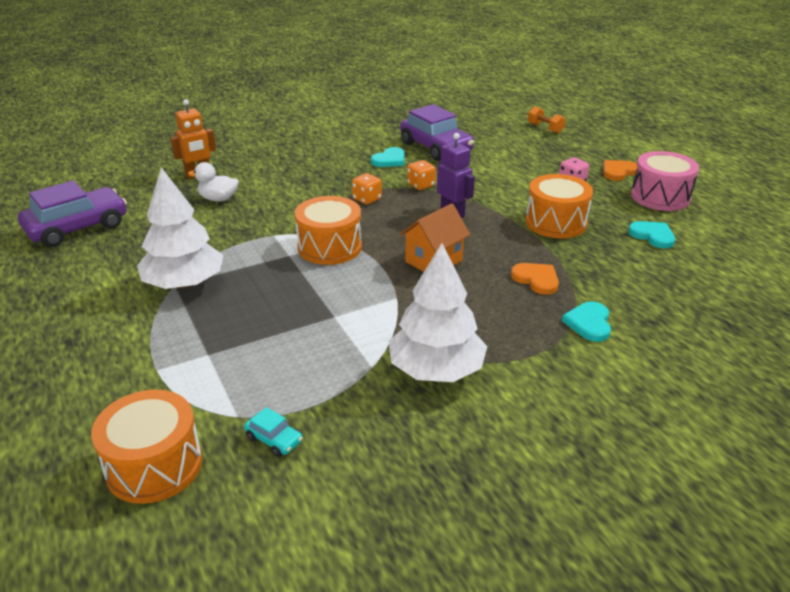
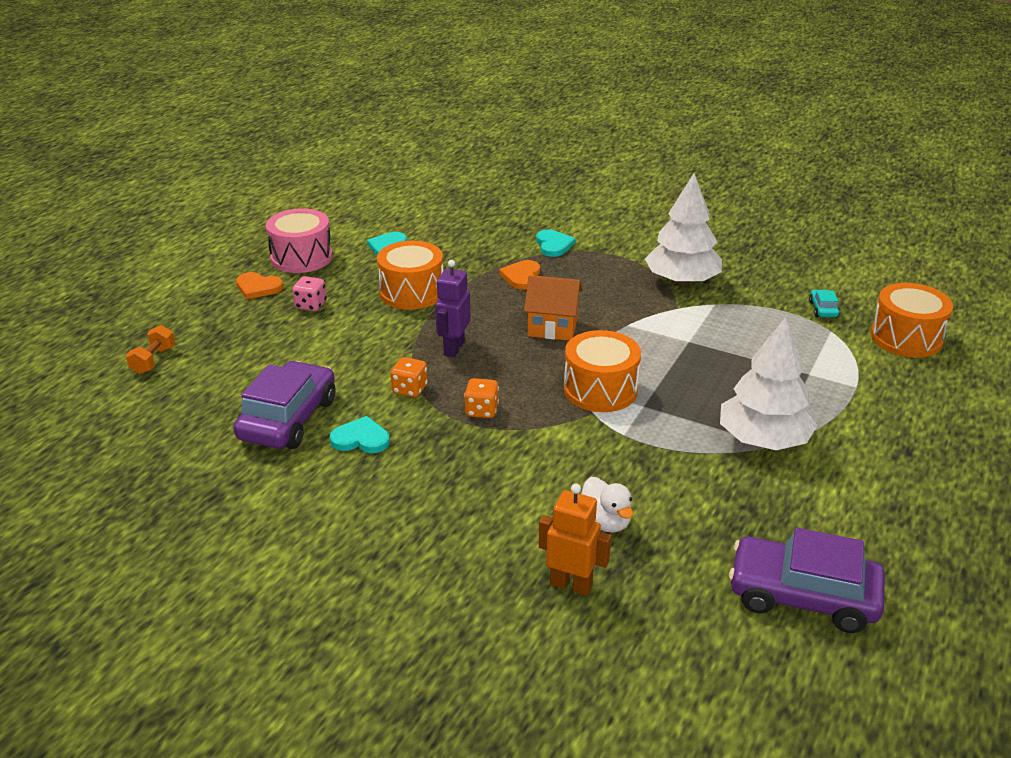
camera: 125 degrees left, 0 degrees up
turquoise heart [562,301,611,342] -> turquoise heart turned 75 degrees counterclockwise [536,230,575,257]

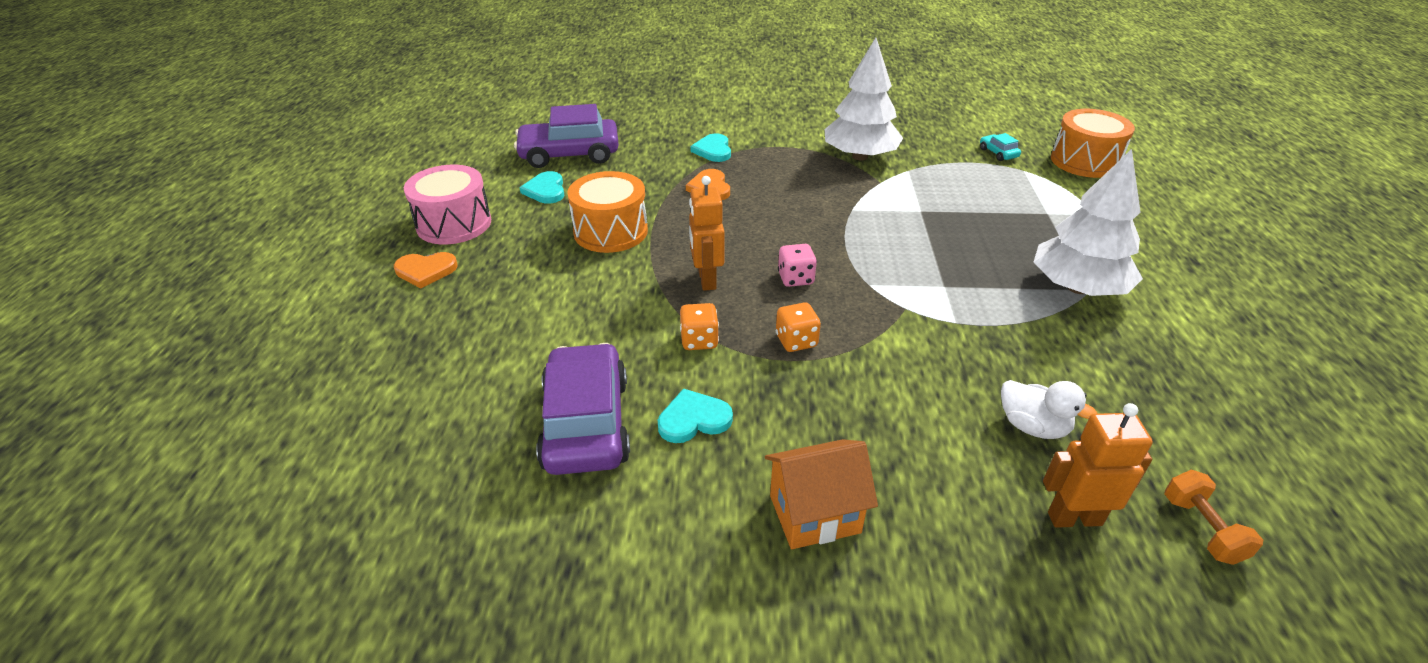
camera: 25 degrees left, 5 degrees up
orange dumbbell [126,325,175,374] -> orange dumbbell moved to [1164,470,1263,565]
pink dice [292,276,327,311] -> pink dice moved to [778,244,817,287]
purple robot [435,260,471,357] -> orange robot [689,176,725,291]
orange house [524,275,582,340] -> orange house moved to [765,439,878,549]
turquoise heart [536,230,575,257] -> turquoise heart turned 150 degrees counterclockwise [690,133,731,162]
orange drum [564,330,641,412] -> none
purple car [729,528,885,633] -> purple car moved to [514,104,619,168]

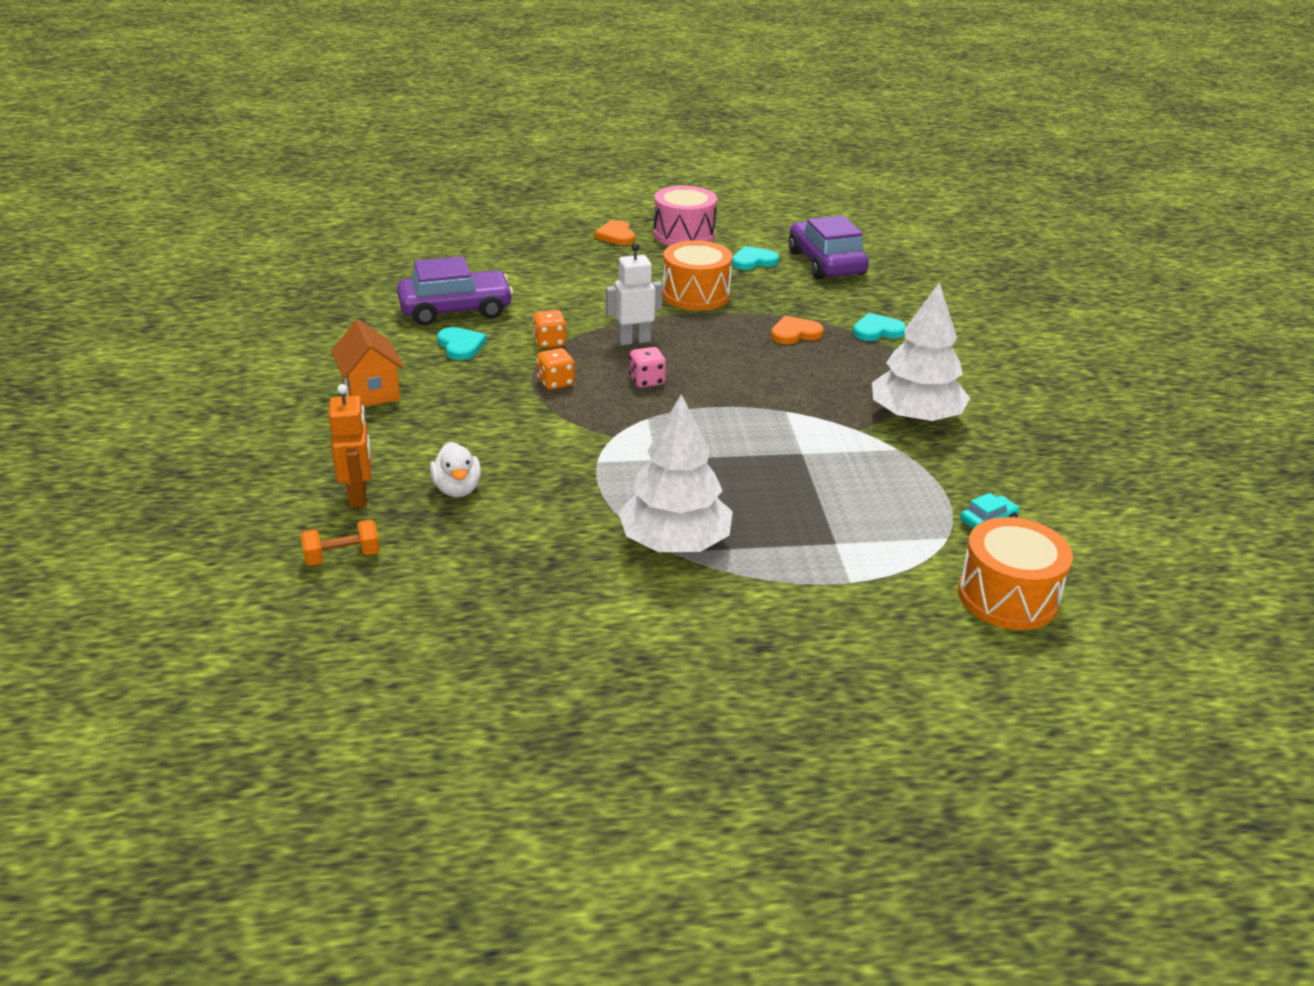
camera: 80 degrees right, 5 degrees down
orange robot [689,176,725,291] -> white robot [606,243,663,346]
white duck [1001,380,1097,439] -> white duck turned 45 degrees counterclockwise [430,442,481,497]

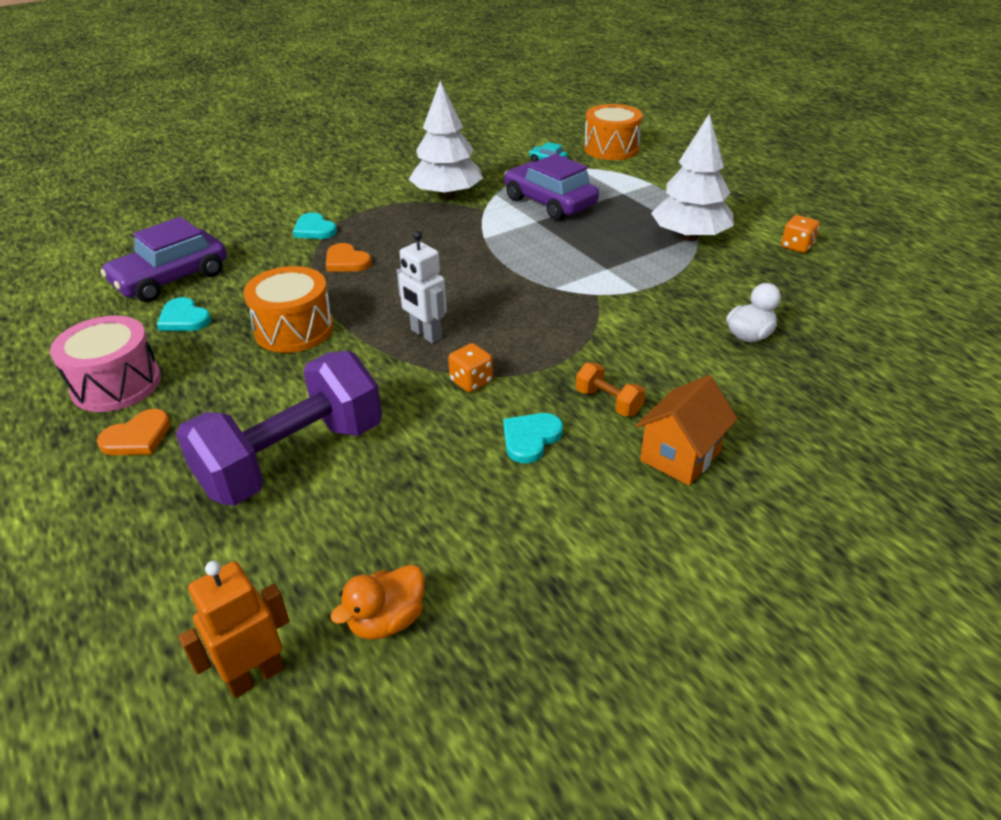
camera: 115 degrees left, 5 degrees up
orange dumbbell [301,520,380,566] -> orange dumbbell moved to [576,362,645,416]
orange robot [329,384,371,508] -> orange robot moved to [178,561,289,698]
purple car [397,256,513,325] -> purple car moved to [504,154,599,220]
orange dice [537,348,575,390] -> orange dice moved to [781,215,819,253]
pink dice [629,347,666,388] -> none
none -> purple dumbbell [176,351,382,506]
none -> orange duck [330,565,425,640]

